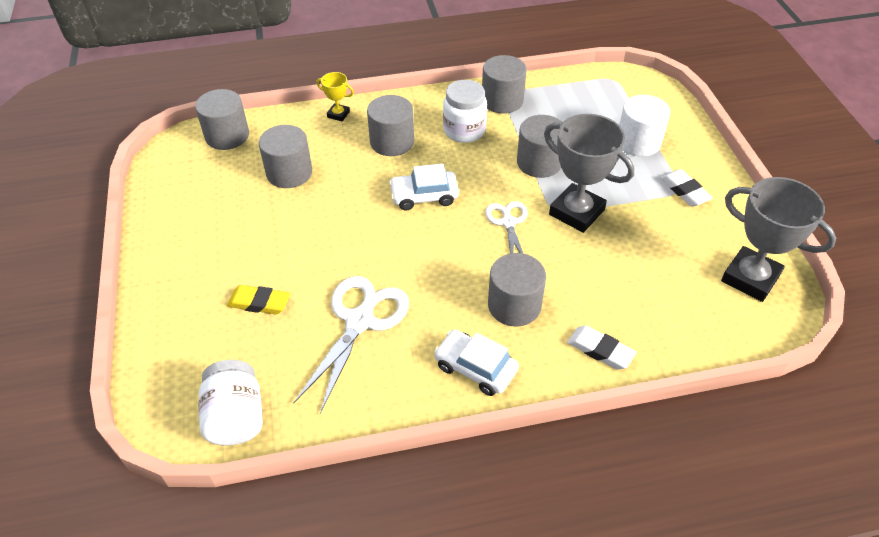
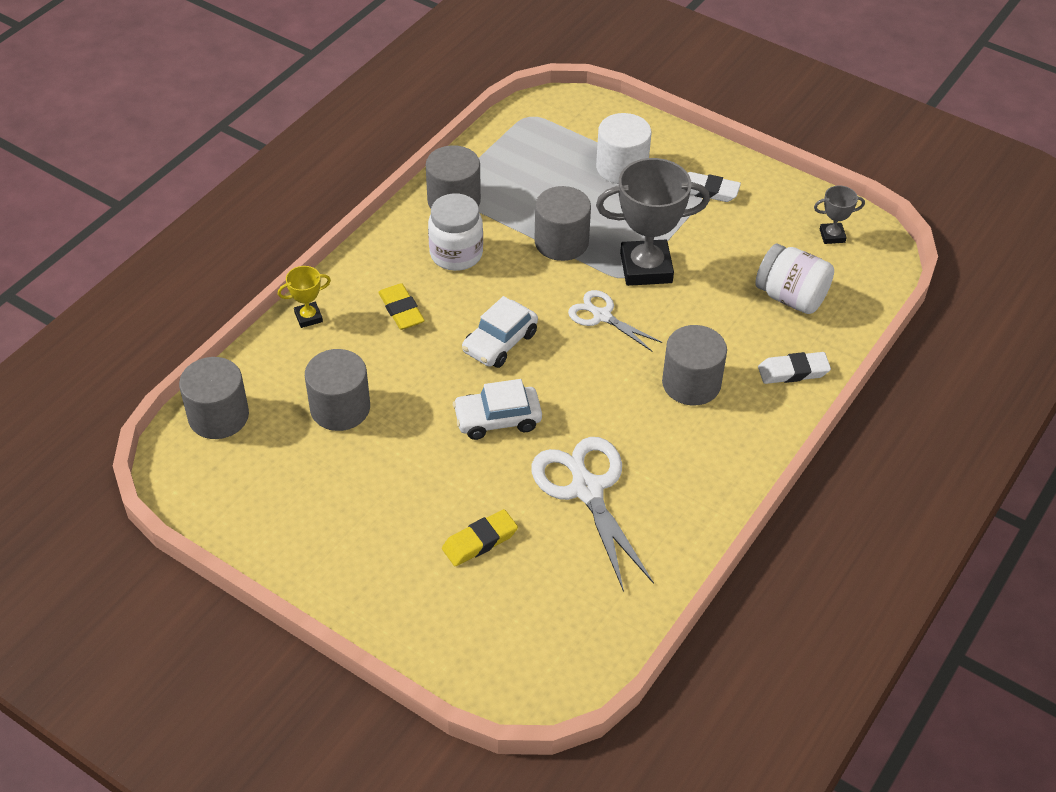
camera: 45 degrees left, 0 degrees up
white jar [198,360,263,445] -> white jar moved to [755,244,834,314]
grey cylinder [367,95,414,156] -> yellow eraser [378,283,425,330]
white car [434,329,519,396] -> white car moved to [453,379,542,440]
grey trophy [721,177,836,302] -> grey trophy [814,186,865,244], size x0.47

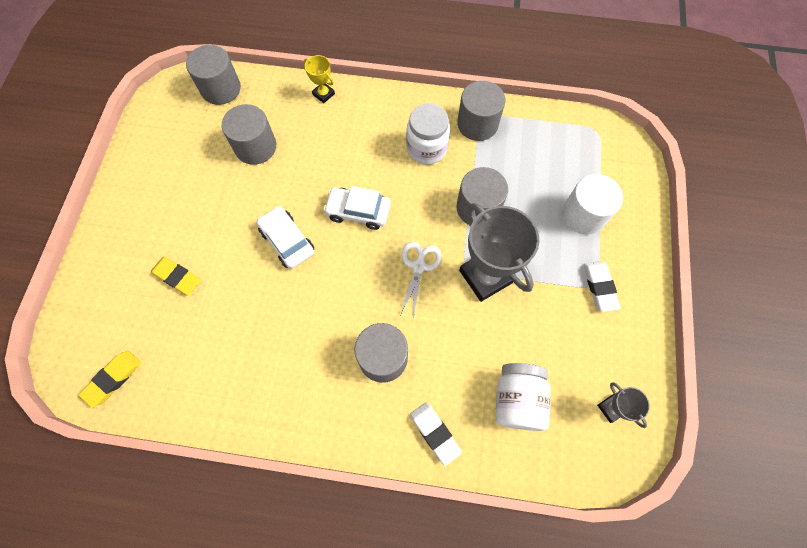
camera: 65 degrees right, 20 degrees up
yellow eraser [378,283,425,330] -> yellow eraser moved to [79,351,141,408]
white scissors [531,437,654,592] -> none

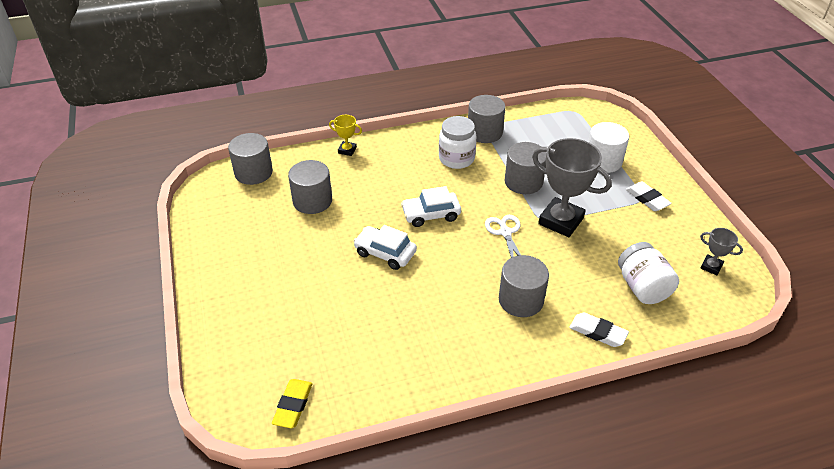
camera: 25 degrees left, 25 degrees down
yellow eraser [151,257,201,296] -> none

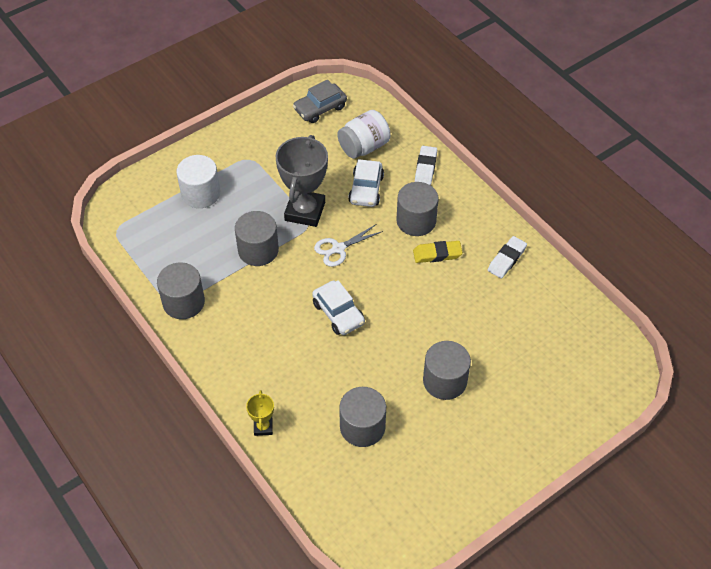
camera: 110 degrees left, 10 degrees up
grey cylinder [228,133,273,185] -> grey cylinder moved to [423,341,471,400]
yellow eraser [272,379,313,428] -> yellow eraser moved to [413,241,463,263]
white car [353,225,417,270] -> white car moved to [348,159,384,207]
white jar [439,116,477,169] -> none
white eraser [626,181,672,211] -> white eraser moved to [488,236,527,279]
grey trophy [700,228,743,275] -> grey car [293,80,347,123]

